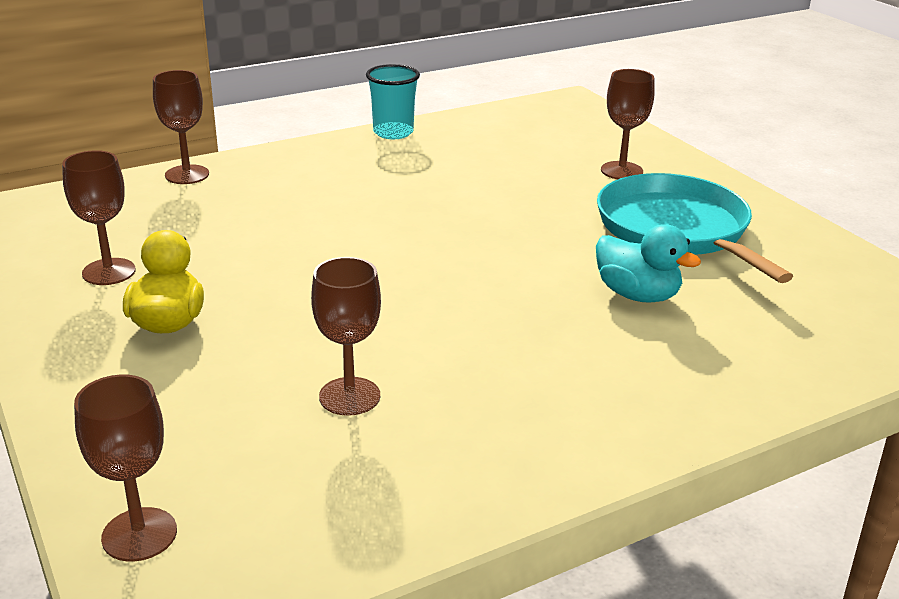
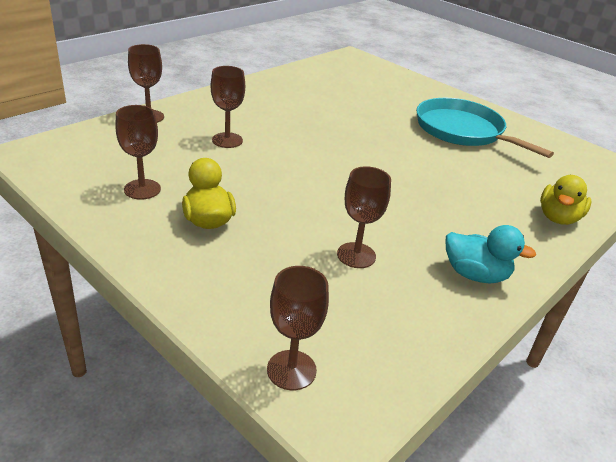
camera: 20 degrees left, 5 degrees up
turquoise cup [366,64,420,139] -> none
turquoise duck [596,224,701,302] -> turquoise duck moved to [446,225,536,283]
brown goblet [601,69,655,179] -> brown goblet moved to [211,66,245,148]
none -> yellow duck [540,175,592,225]

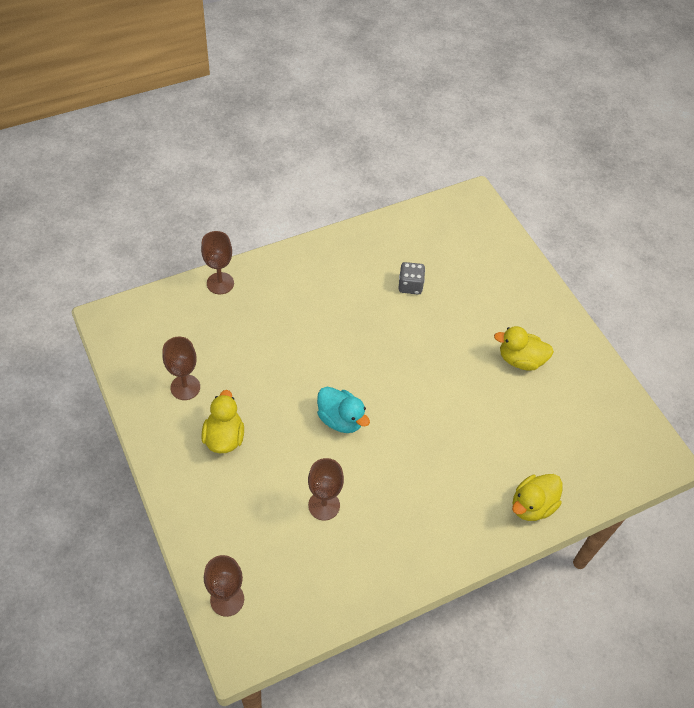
camera: 20 degrees right, 20 degrees up
brown goblet [211,66,245,148] -> none
turquoise pan [416,98,554,158] -> yellow duck [494,326,554,371]
turquoise duck [446,225,536,283] -> turquoise duck moved to [317,387,370,433]
none -> grey dice [398,262,425,295]

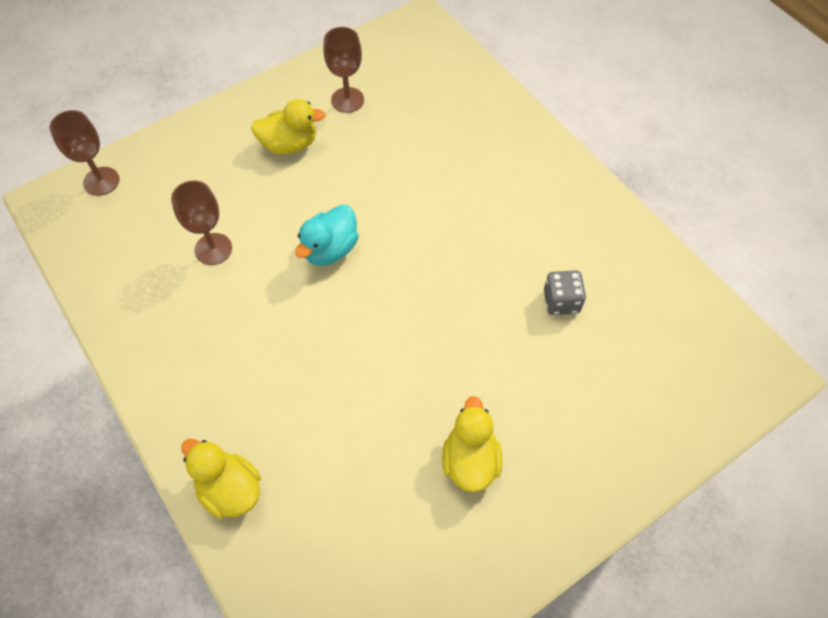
camera: 85 degrees right, 5 degrees up
brown goblet [201,231,234,294] -> none

